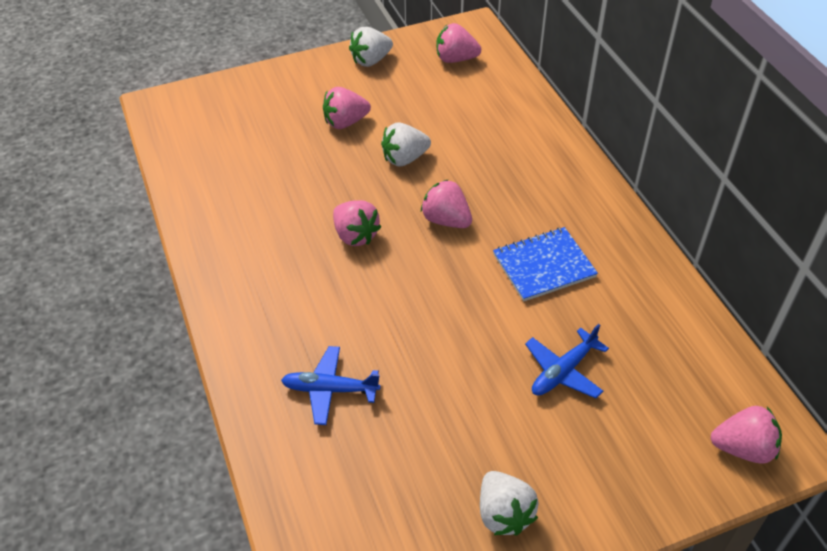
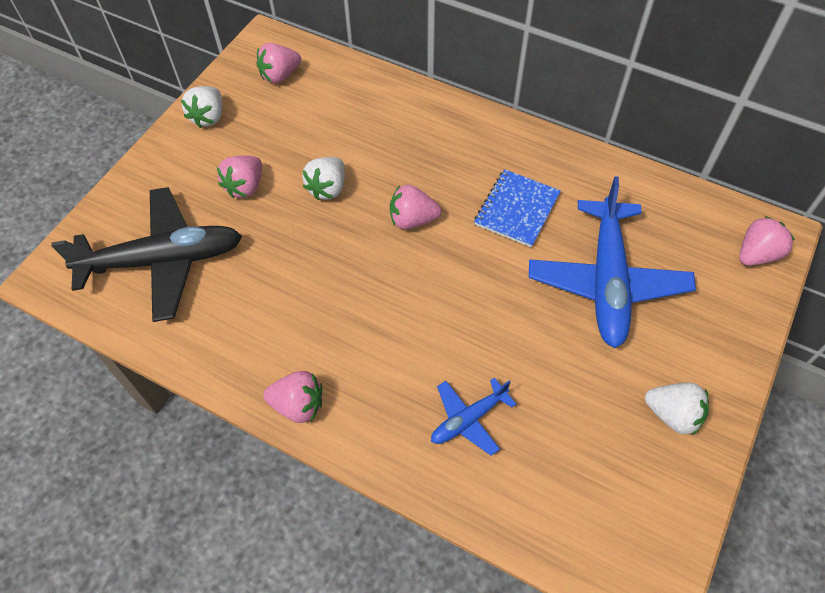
camera: 40 degrees left, 10 degrees up
pink strawberry [333,200,381,246] -> pink strawberry moved to [263,371,322,423]
blue plane [525,324,609,398] -> blue plane [529,176,696,348], size x2.01
none -> black plane [51,187,242,322]

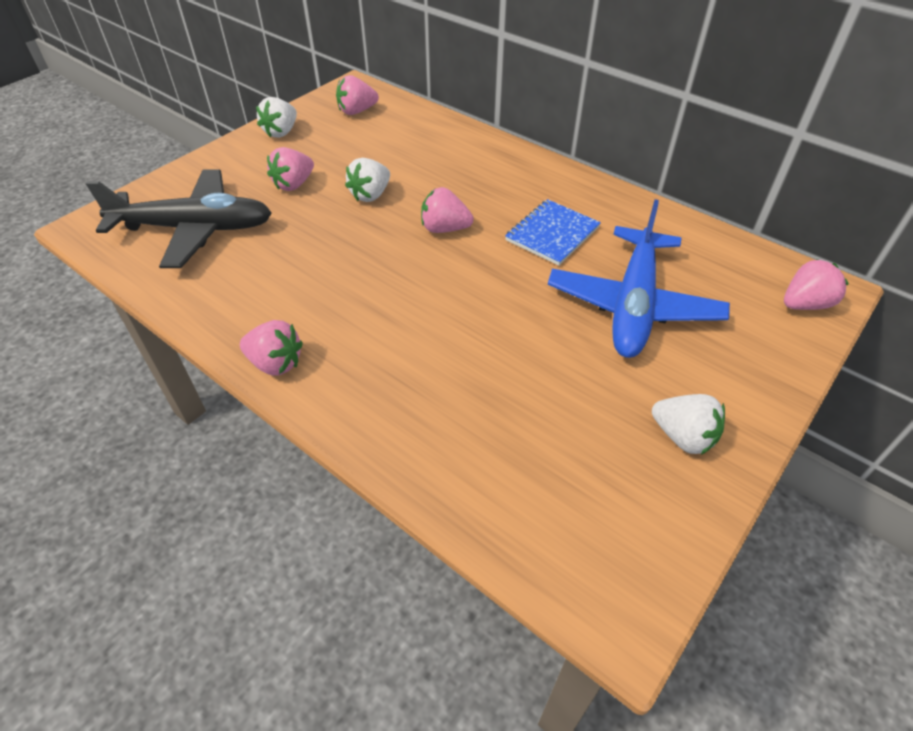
camera: 10 degrees right, 10 degrees down
blue plane [431,377,516,456] -> none

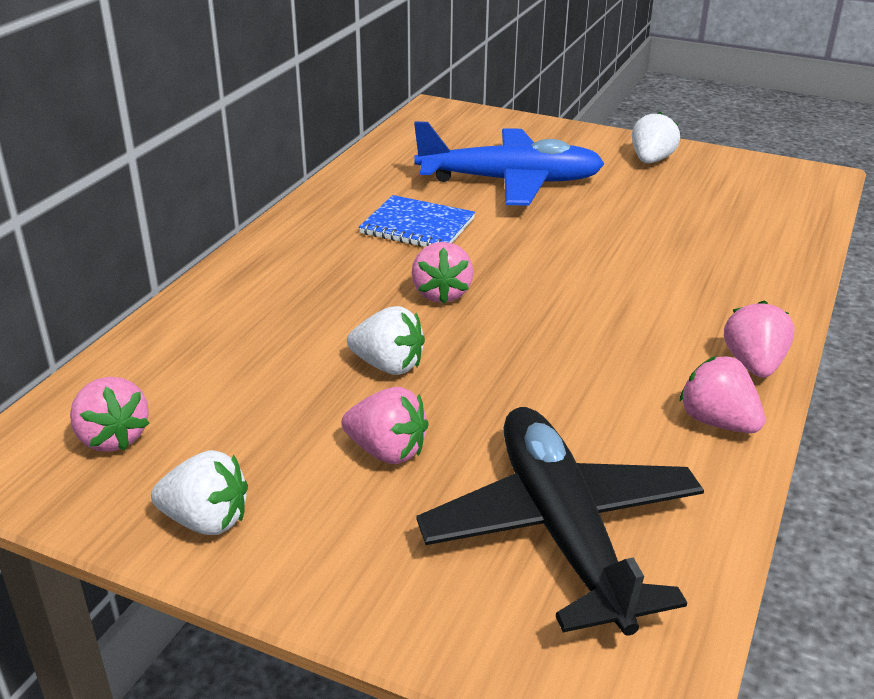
camera: 105 degrees left, 15 degrees down
pink strawberry [784,259,849,310] -> pink strawberry moved to [679,356,765,433]

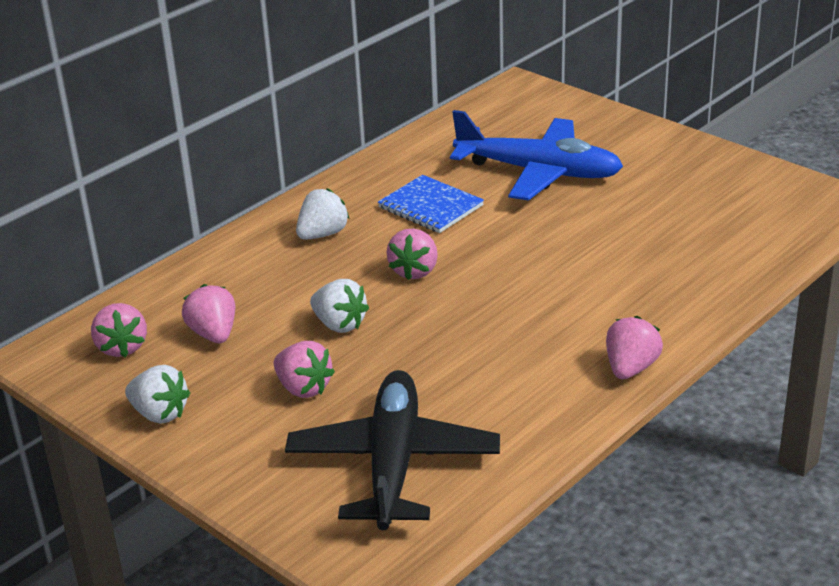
camera: 20 degrees right, 0 degrees up
white strawberry [632,112,680,163] -> white strawberry moved to [296,188,350,240]
pink strawberry [679,356,765,433] -> pink strawberry moved to [182,284,235,343]

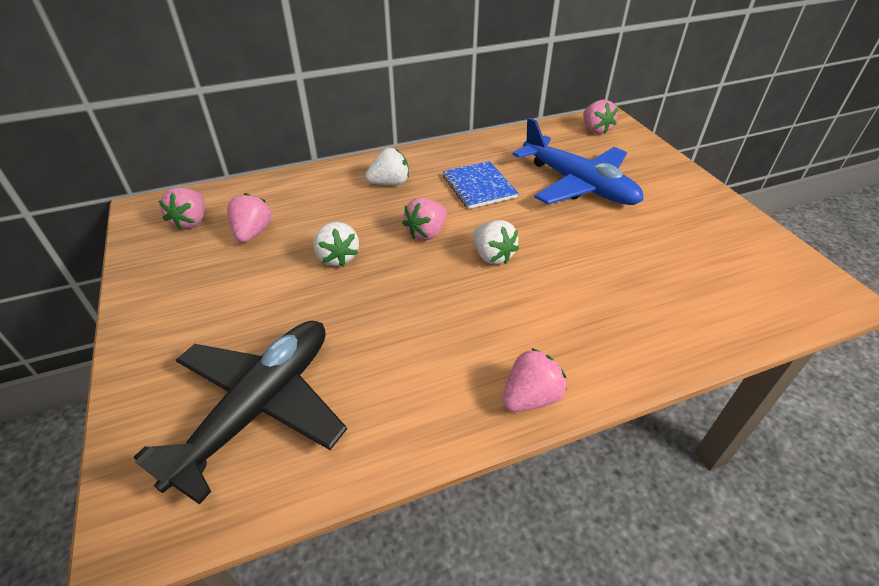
camera: 25 degrees right, 10 degrees up
white strawberry [125,365,190,424] -> white strawberry moved to [473,220,519,265]
pink strawberry [273,341,335,398] -> pink strawberry moved to [583,100,618,134]

